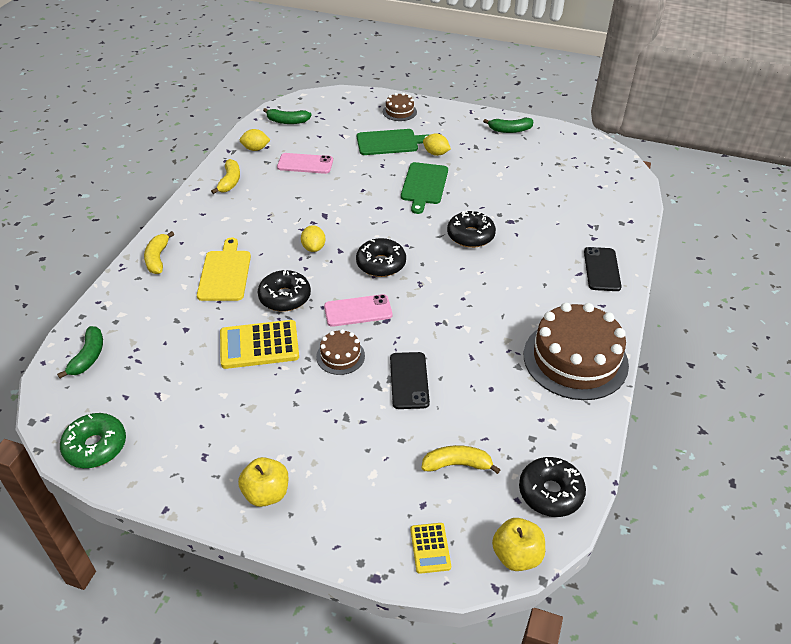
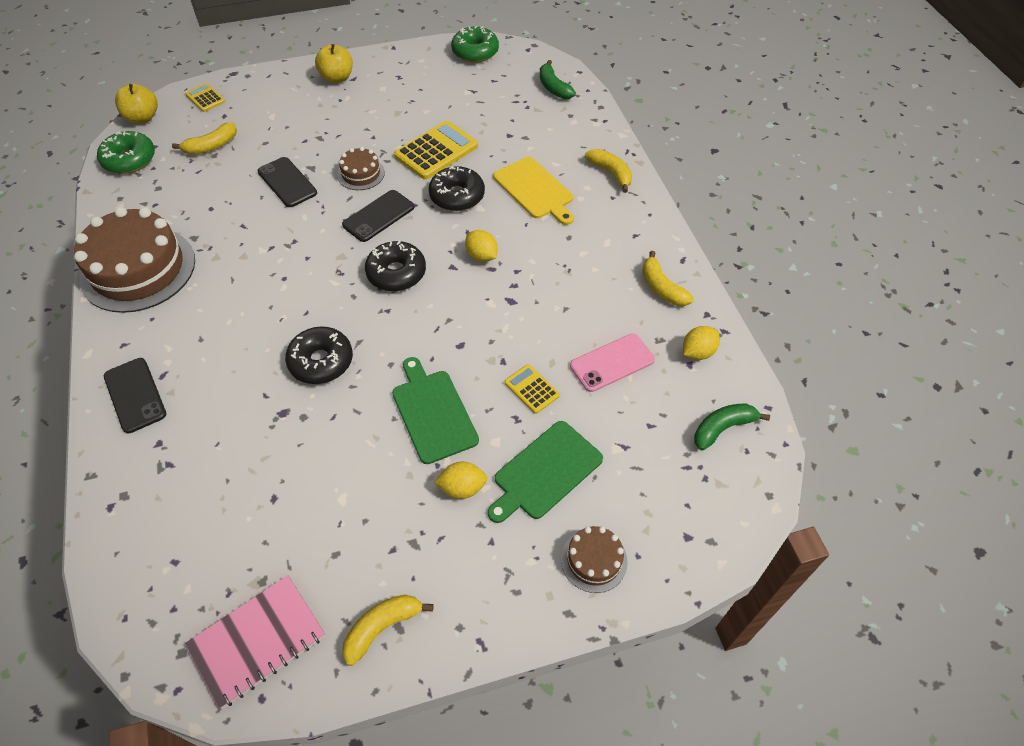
camera: 145 degrees right, 10 degrees up
pink phone [324,294,392,327] -> black phone [342,190,414,242]
green banana [483,118,533,133] -> yellow banana [342,595,434,666]
black donut [519,457,586,517] -> green donut [97,131,155,174]
none -> pink notebook [185,575,325,709]
none -> yellow calculator [505,364,560,414]

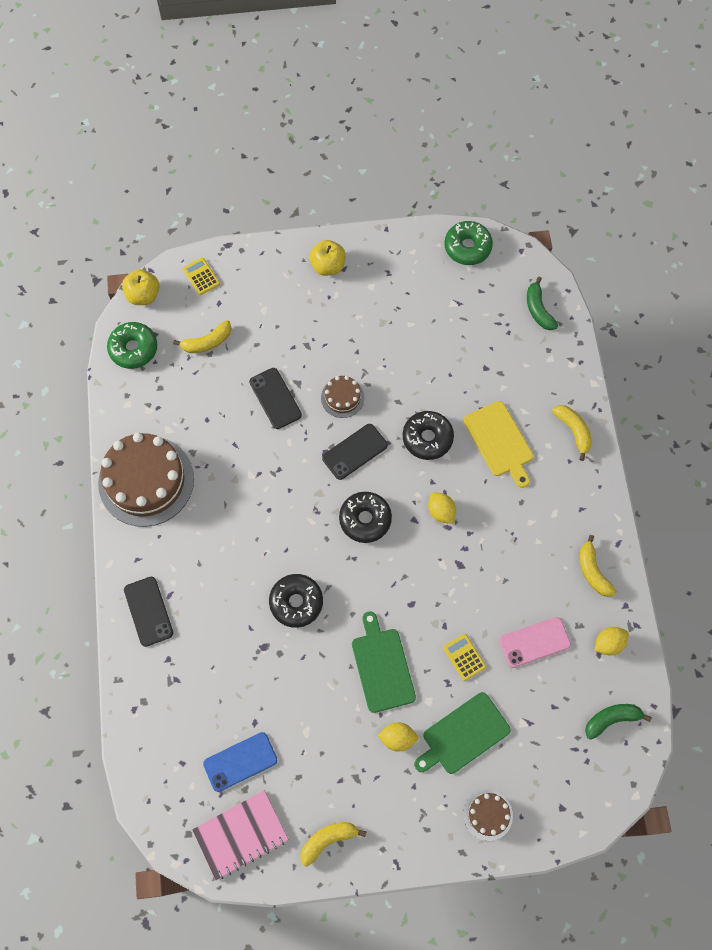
camera: 10 degrees right, 15 degrees up
yellow calculator [394,121,478,180] -> none
none -> blue phone [203,732,277,792]

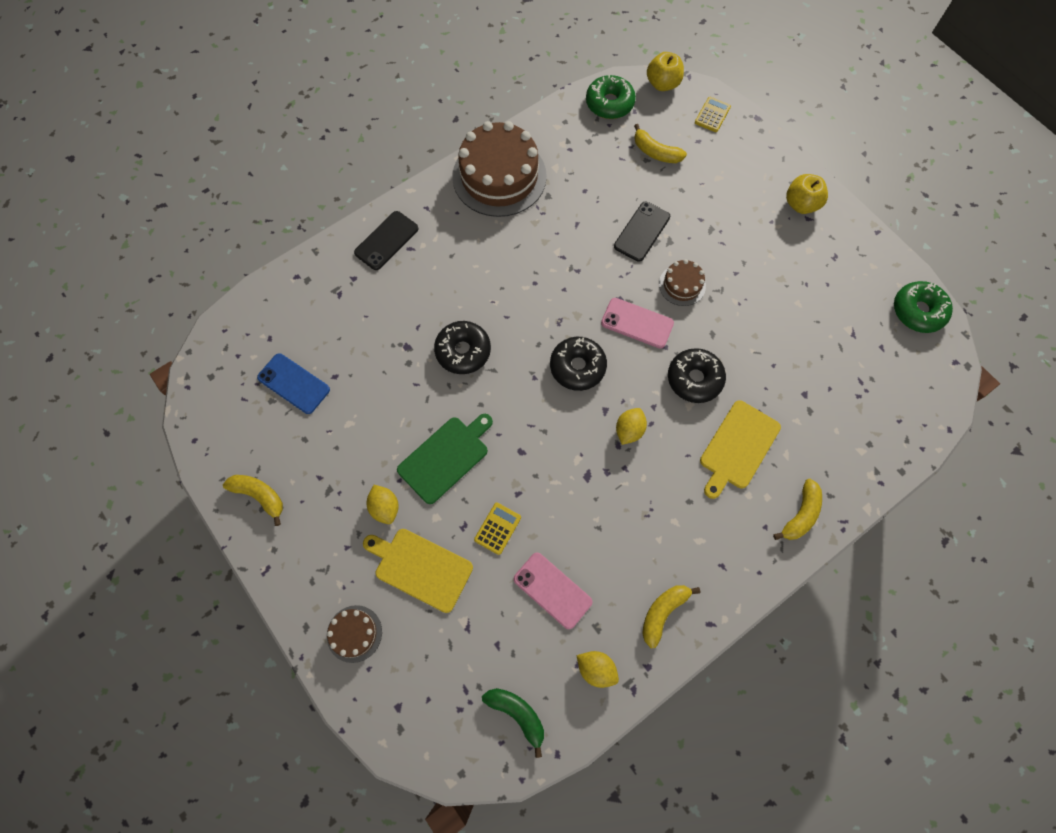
camera: 60 degrees right, 0 degrees up
pink notebook [192,790,289,880] -> none
black phone [322,424,388,480] -> pink phone [601,298,674,348]
green cutting board [414,692,511,774] -> yellow cutting board [363,529,473,613]
green banana [527,277,558,330] -> none

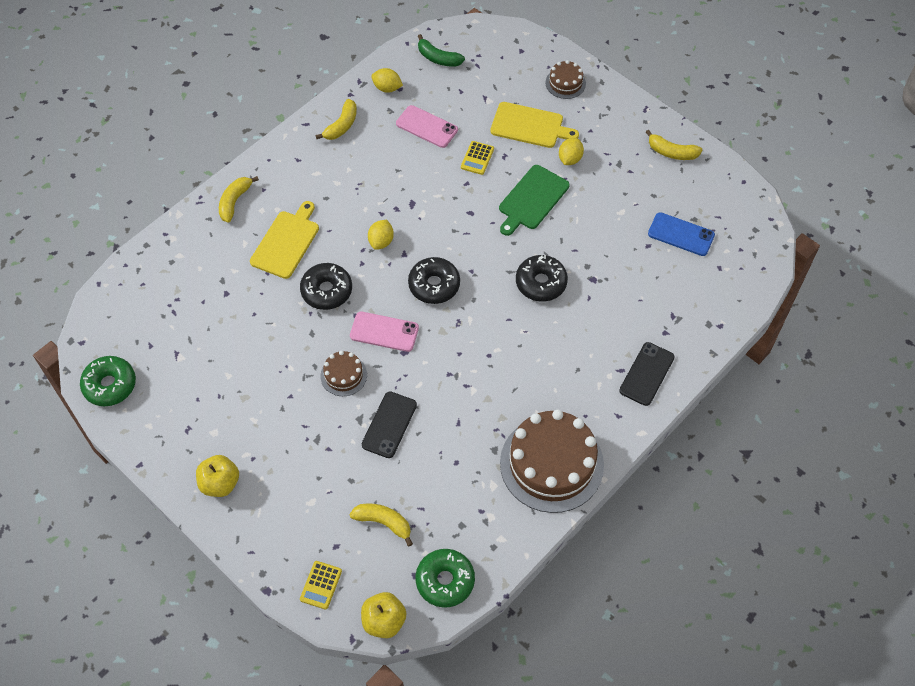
camera: 170 degrees right, 10 degrees down
yellow lemon [367,485,399,524] -> yellow lemon turned 60 degrees clockwise [559,138,584,165]

